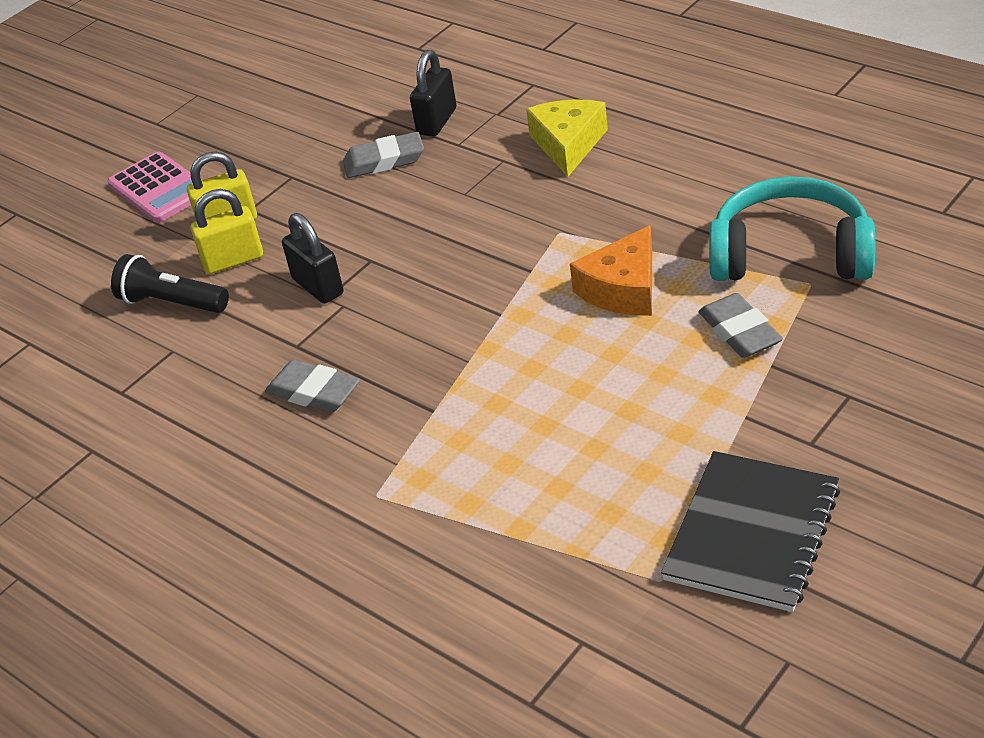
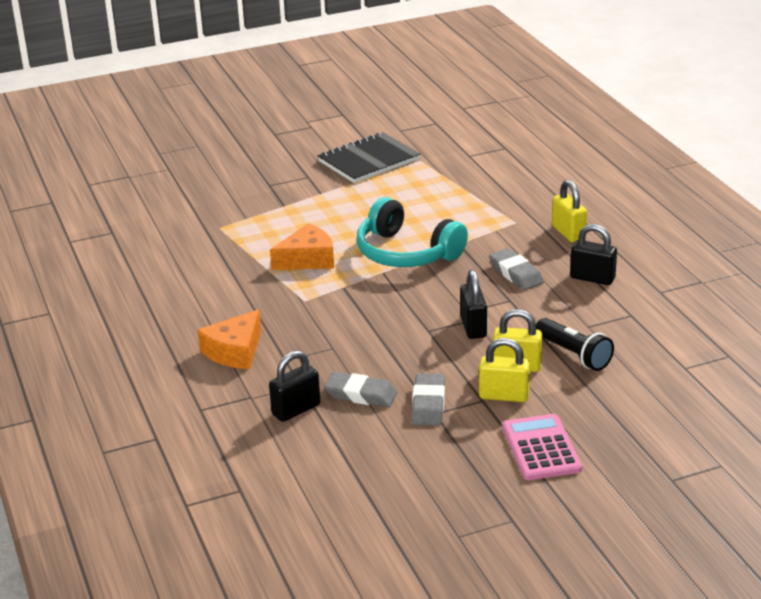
camera: 155 degrees left, 10 degrees down
yellow cheese [526,99,608,177] -> orange cheese [197,310,261,369]
grey eraser [698,293,783,358] -> grey eraser moved to [412,373,445,426]
turquoise headphones [709,176,875,281] -> turquoise headphones moved to [357,197,468,267]
none -> yellow padlock [552,180,587,243]
none -> black padlock [570,224,617,285]

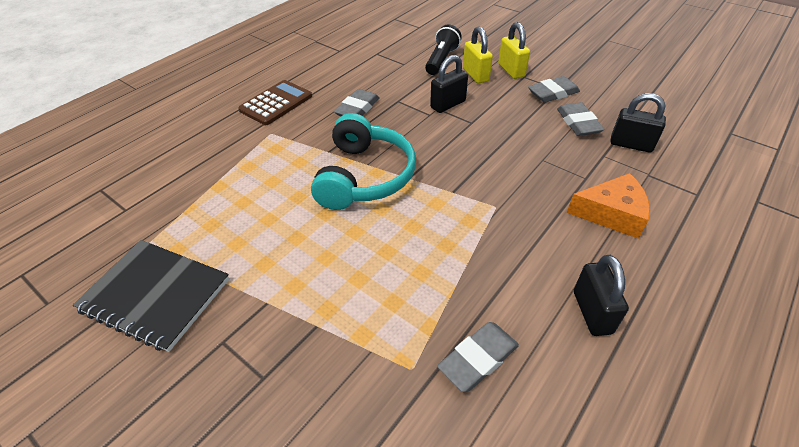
camera: 120 degrees left, 15 degrees up
orange cheese [270,223,334,270] -> none
pink calculator [502,414,582,480] -> none
yellow padlock [552,180,587,243] -> brown calculator [238,80,312,125]
black padlock [570,224,617,285] -> black padlock moved to [574,255,629,336]
none -> grey eraser [437,322,519,392]

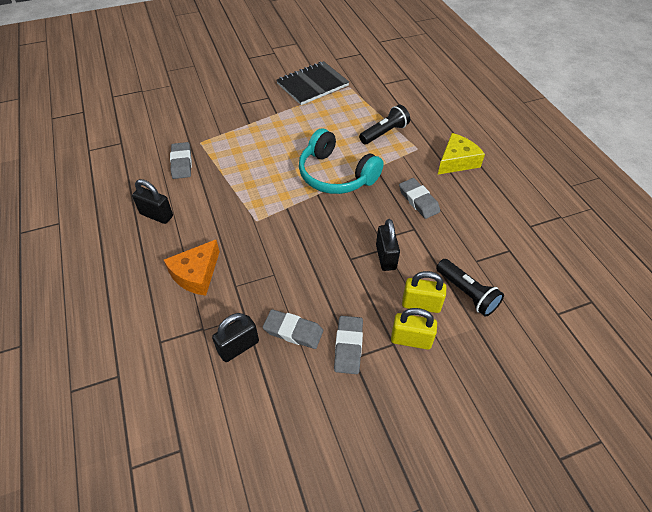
camera: 120 degrees right, 5 degrees up
brown calculator [238,80,312,125] -> yellow cheese [438,133,485,174]
none -> black flashlight [359,105,410,144]

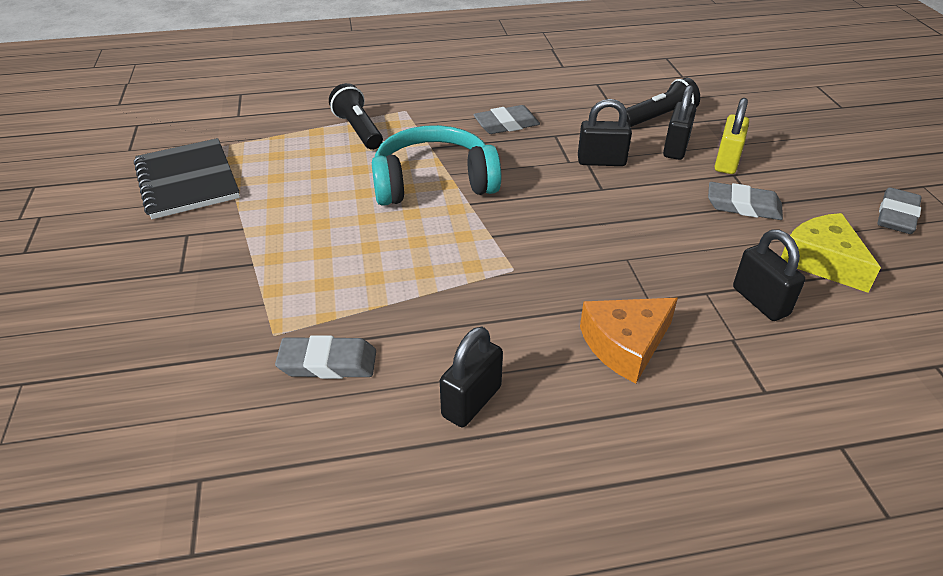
camera: 80 degrees left, 10 degrees down
orange cheese [164,240,220,296] -> orange cheese turned 105 degrees clockwise [580,298,678,383]
grey eraser [263,309,323,349] -> grey eraser moved to [877,187,922,234]
turquoise headphones [299,128,384,194] -> turquoise headphones turned 150 degrees counterclockwise [372,125,501,206]
yellow padlock [402,271,446,313] -> black padlock [663,85,696,160]
yellow cheese [438,133,485,174] -> yellow cheese moved to [781,213,881,293]

